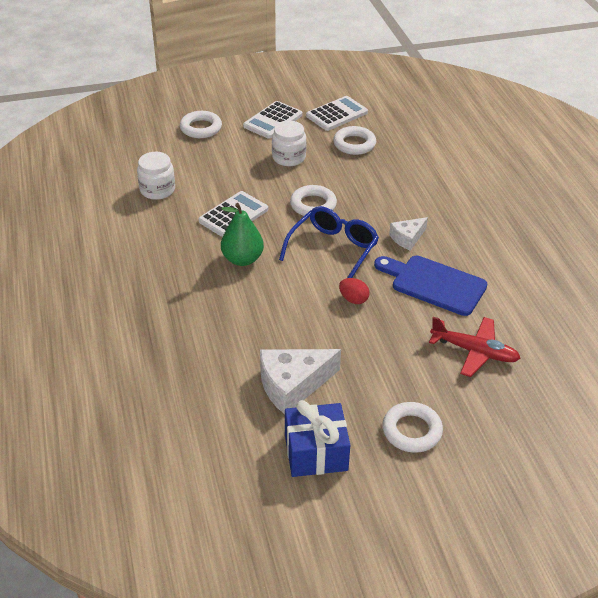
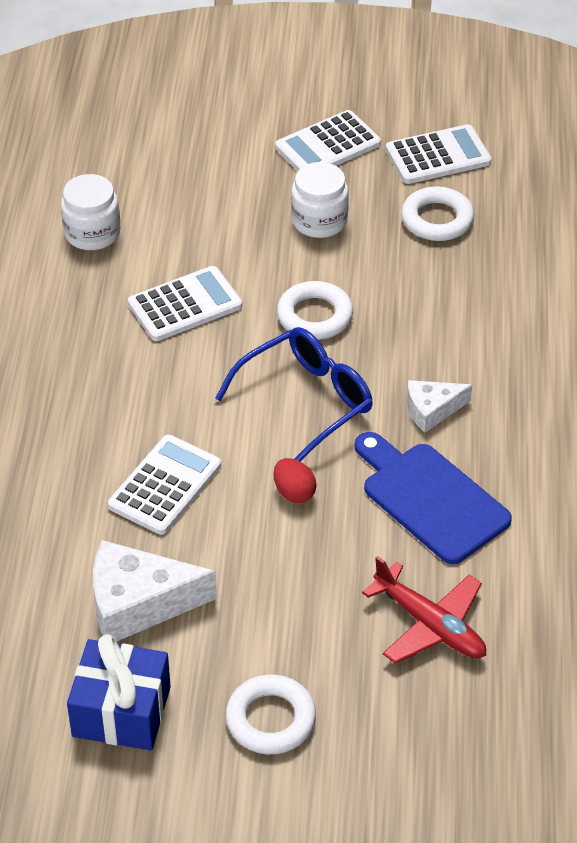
camera: 20 degrees right, 5 degrees up
white ring [180,111,222,138] -> none
green pear [221,203,264,266] -> none
none -> white calculator [108,435,221,535]

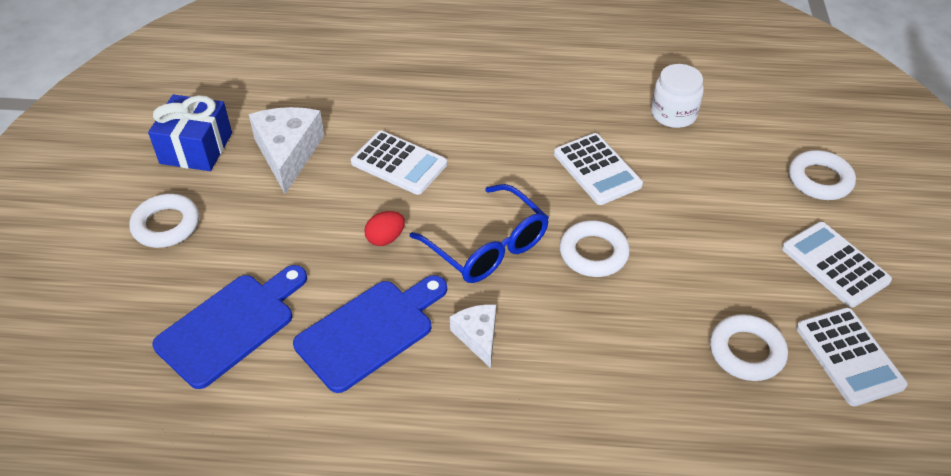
camera: 90 degrees right, 0 degrees up
white jar [291,162,349,238] -> none
red plane [362,556,486,664] -> blue cutting board [152,265,307,389]
none -> white ring [789,150,856,200]

